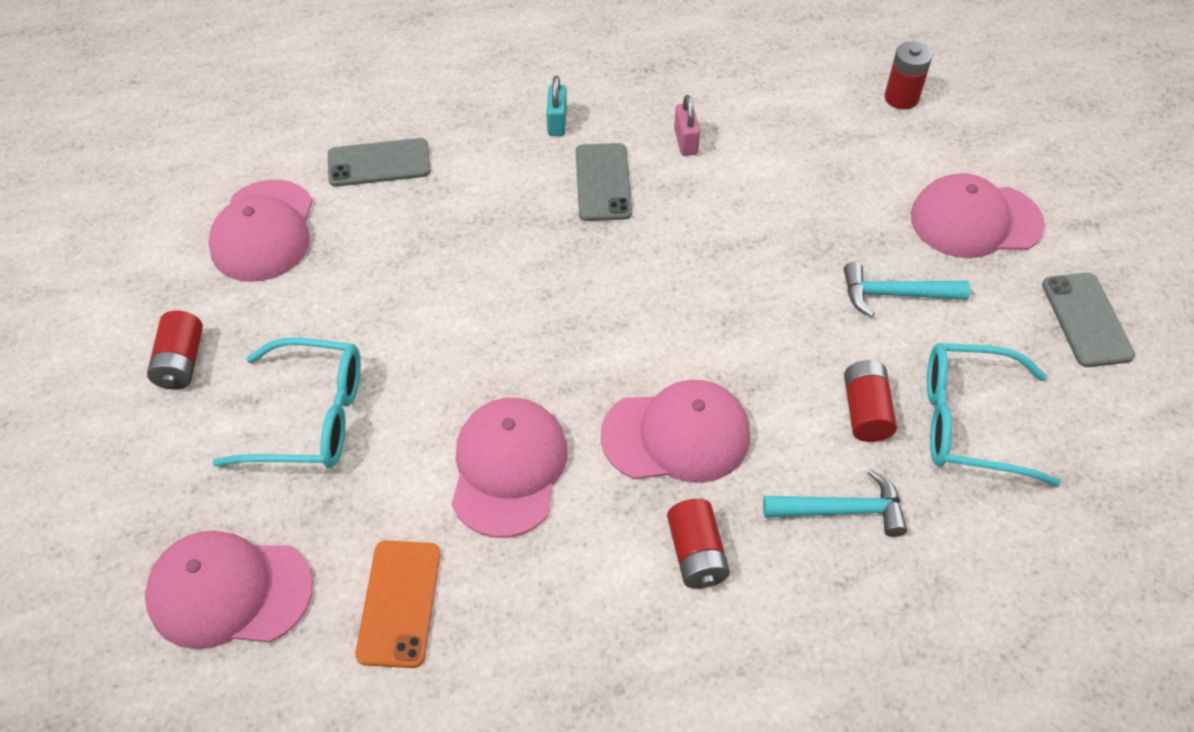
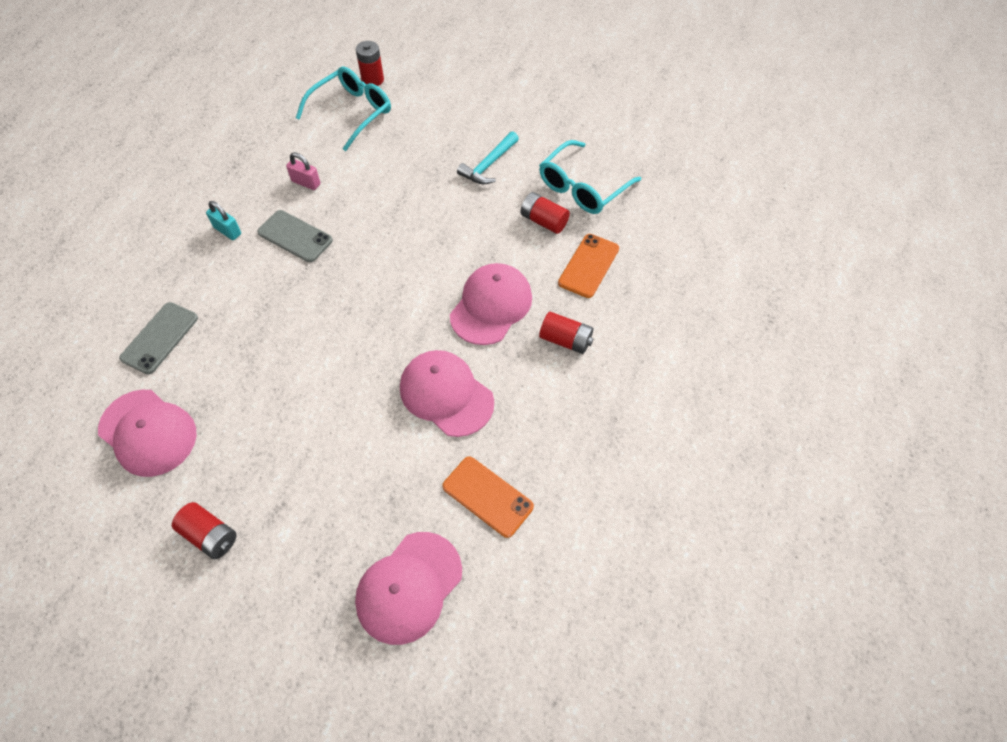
camera: 55 degrees left, 5 degrees up
turquoise glasses [212,338,361,468] -> turquoise glasses moved to [296,67,391,151]
turquoise hammer [763,469,907,537] -> orange phone [558,234,619,298]
pink cap [911,173,1045,258] -> none
grey phone [1042,273,1135,367] -> none

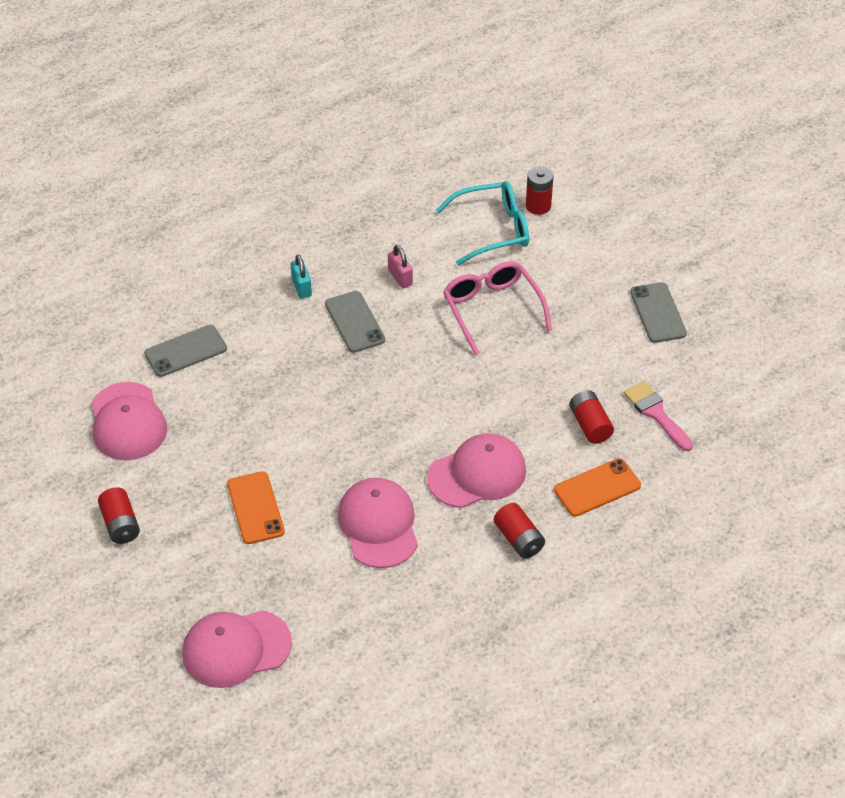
camera: 35 degrees right, 10 degrees down
orange phone [442,456,534,538] -> orange phone moved to [227,471,285,544]
turquoise hammer [457,131,519,184] -> none
turquoise glasses [539,140,641,214] -> pink brush [624,381,693,451]
none -> pink glasses [443,261,552,355]
none -> grey phone [630,282,687,343]

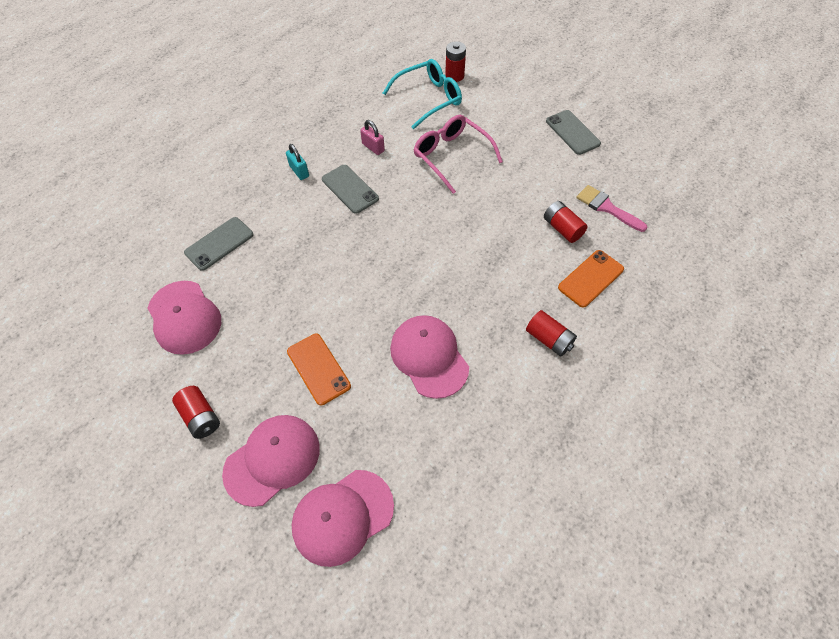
camera: 15 degrees left, 10 degrees up
pink cap [427,433,526,508] -> pink cap moved to [222,415,320,507]

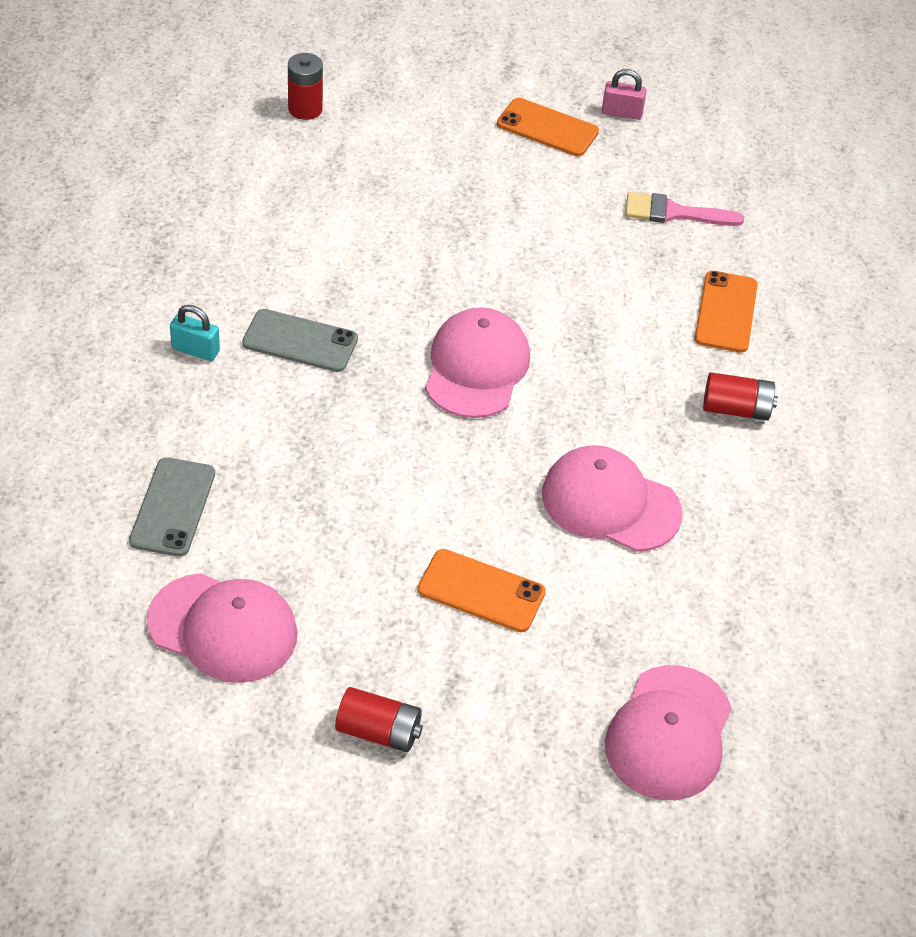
camera: 40 degrees left, 10 degrees down
pink cap [222,415,320,507] -> pink cap moved to [425,307,530,418]
pink padlock [360,120,385,155] -> pink padlock moved to [602,69,647,120]
turquoise glasses [383,59,462,129] -> none
pink glasses [413,115,503,194] -> none
red battery [544,201,588,243] -> none
grey phone [546,110,601,155] -> orange phone [497,98,599,156]

